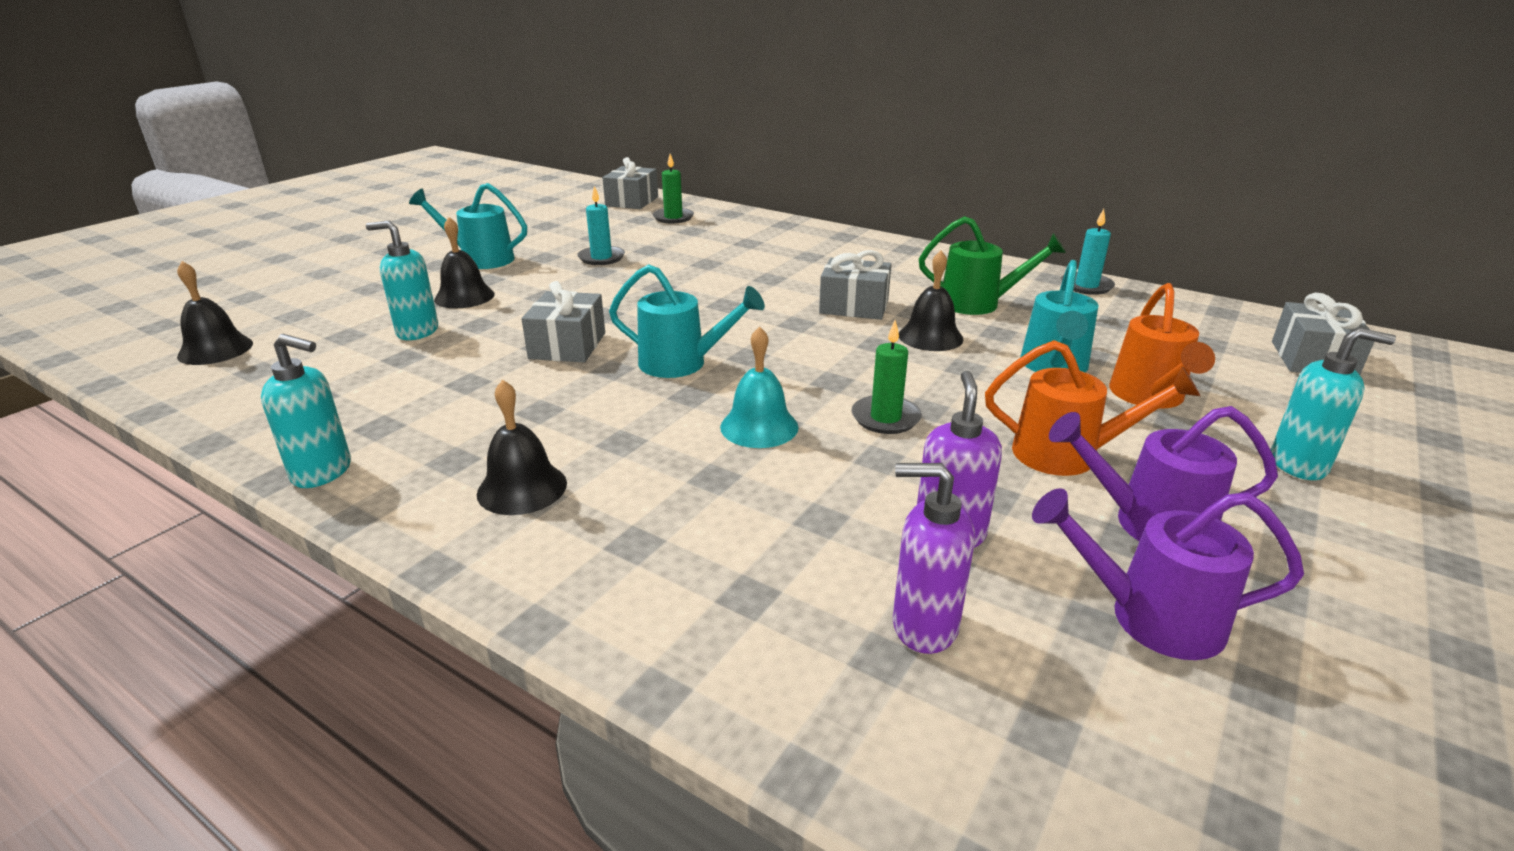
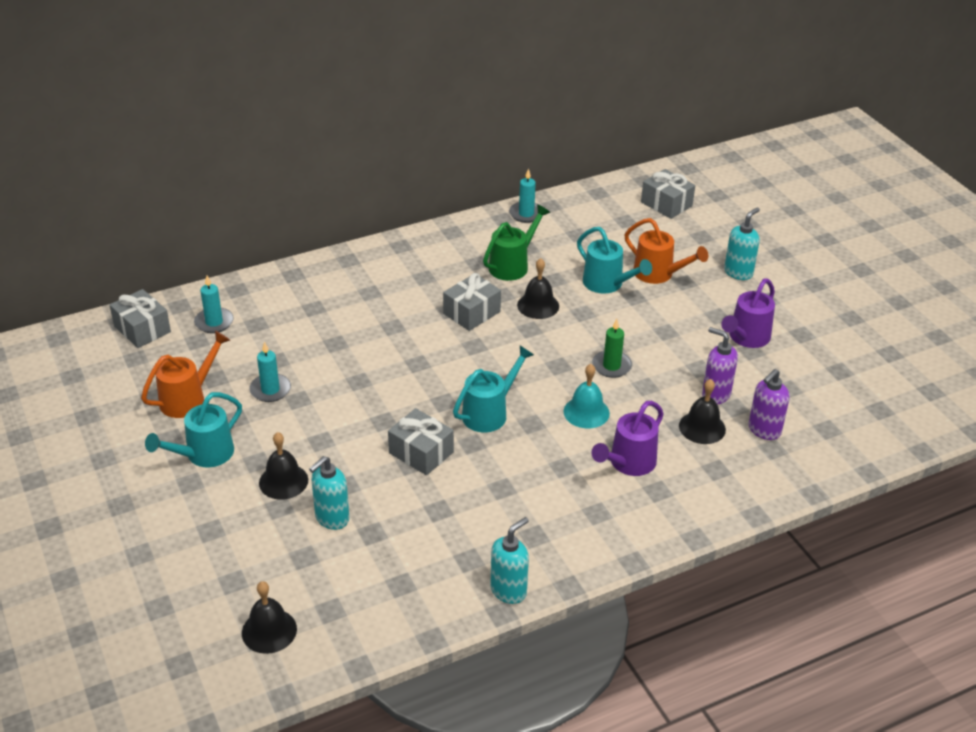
camera: 60 degrees left, 10 degrees up
black bell [477,379,567,515] -> black bell moved to [679,379,726,444]
green candle [653,154,694,223] -> turquoise candle [194,276,234,333]
orange watering can [985,340,1200,476] -> orange watering can moved to [141,331,230,418]
purple watering can [1032,488,1304,660] -> purple watering can moved to [591,401,664,476]

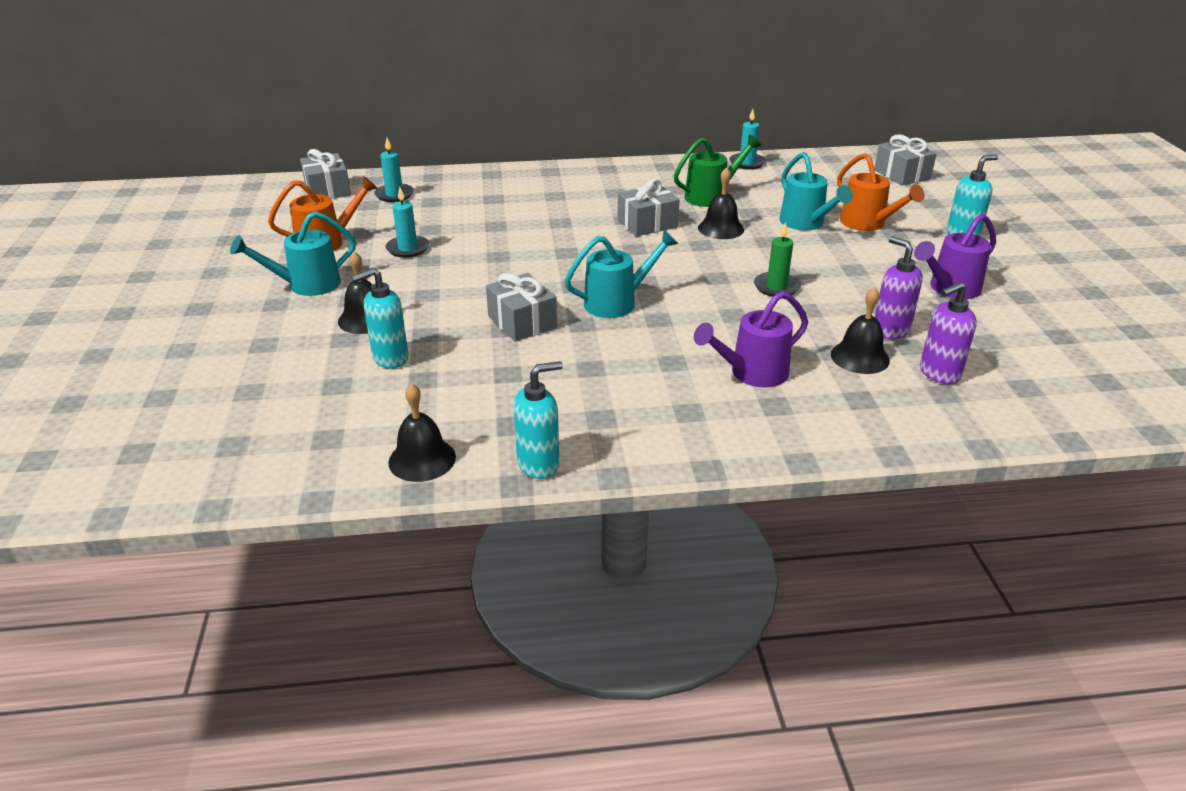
camera: 20 degrees right, 5 degrees down
black bell [242,581,297,654] -> black bell moved to [388,383,456,482]
turquoise bell [564,364,610,428] -> none

